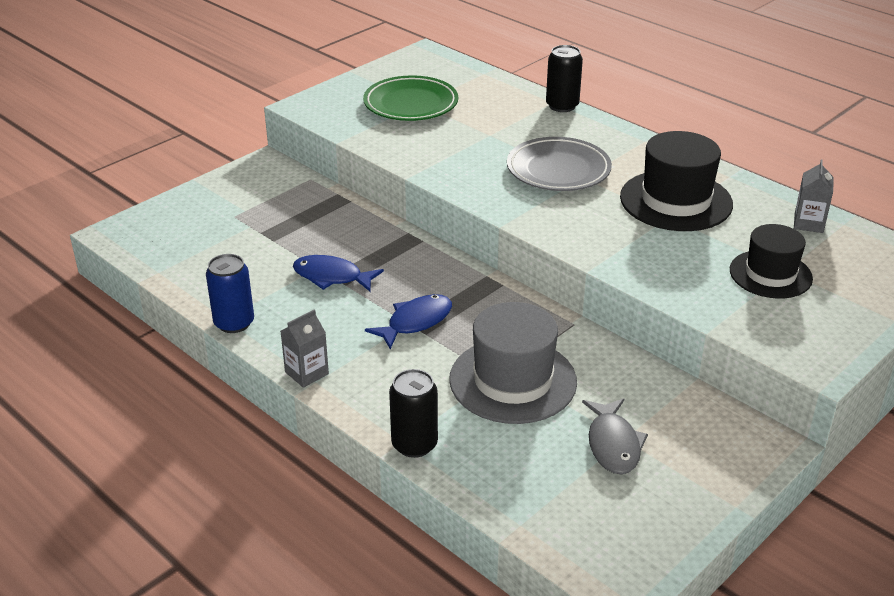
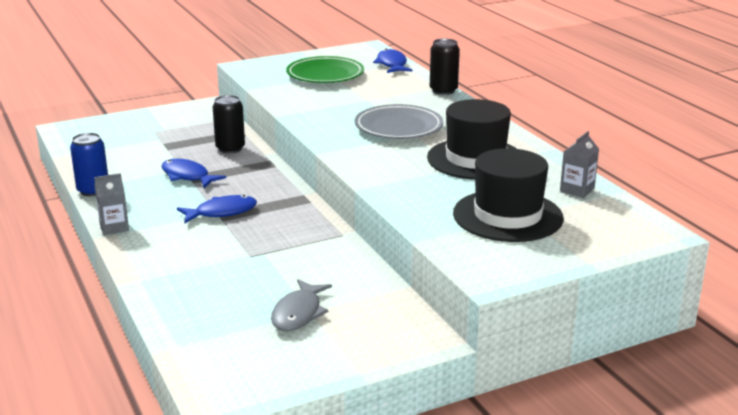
camera: 20 degrees right, 10 degrees down
black can [389,369,438,458] -> black can moved to [213,95,245,153]
grey hat [449,302,577,424] -> none
black hat [730,224,813,299] -> black hat [453,148,564,242], size x1.50
none -> blue fish [373,49,412,73]

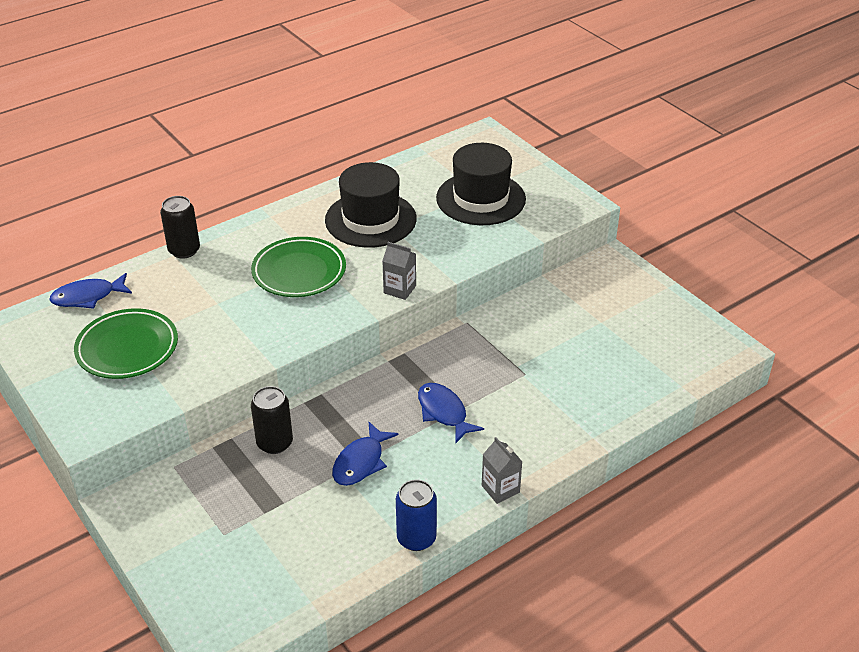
camera: 100 degrees left, 15 degrees up
grey fish [271,279,332,331] -> none
grey plate [355,104,443,139] -> green plate [251,237,346,297]
grey carton [560,131,599,198] -> grey carton moved to [382,242,416,300]

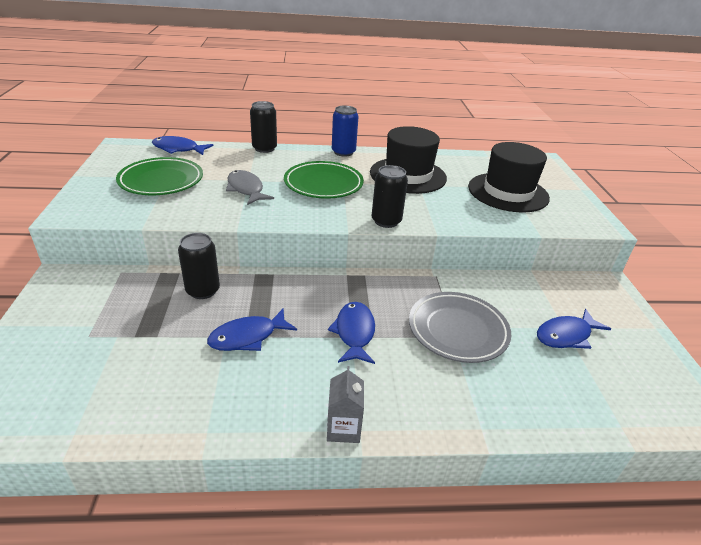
camera: 30 degrees right, 5 degrees down
grey carton [382,242,416,300] -> black can [372,165,408,228]
blue can [396,479,437,551] -> blue can moved to [332,106,359,157]
none -> grey fish [226,170,274,205]
none -> grey plate [409,292,511,363]
none -> blue fish [537,309,611,349]

